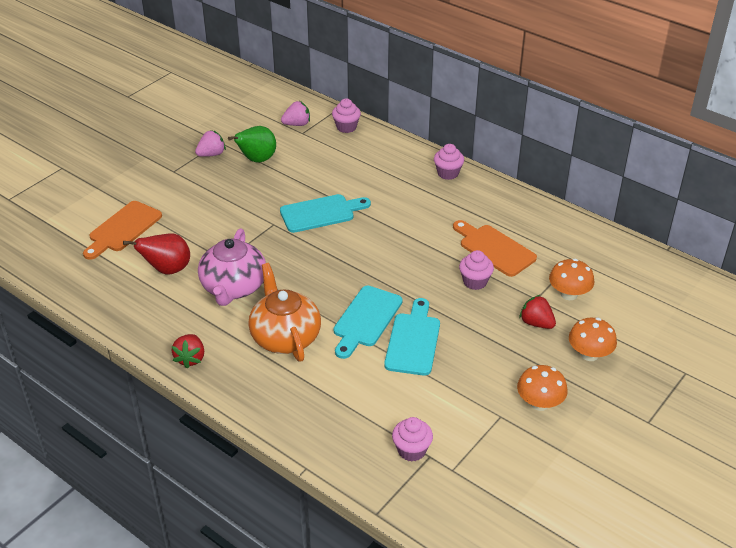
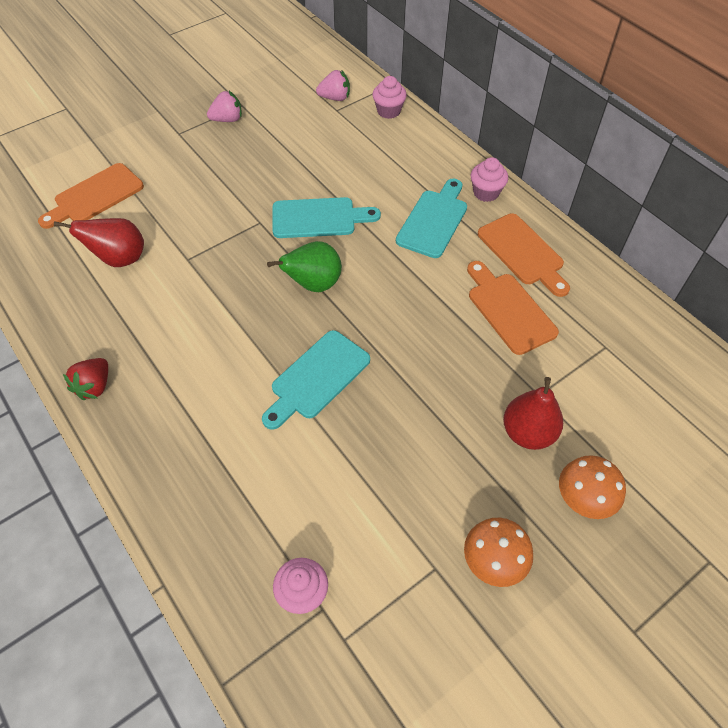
camera: 15 degrees right, 15 degrees up
pink teapot [198,228,266,306] -> none
green pear [228,126,276,163] -> green pear moved to [267,241,342,292]
orange teapot [248,263,321,362] -> none
turquoise cutting board [384,298,440,376] -> turquoise cutting board moved to [396,179,467,258]
pink cupcake [459,250,494,290] -> none
red strawberry [519,295,556,329] -> red pear [503,377,563,450]
orange mushroom [549,259,594,300] -> none
none -> orange cutting board [478,213,570,297]

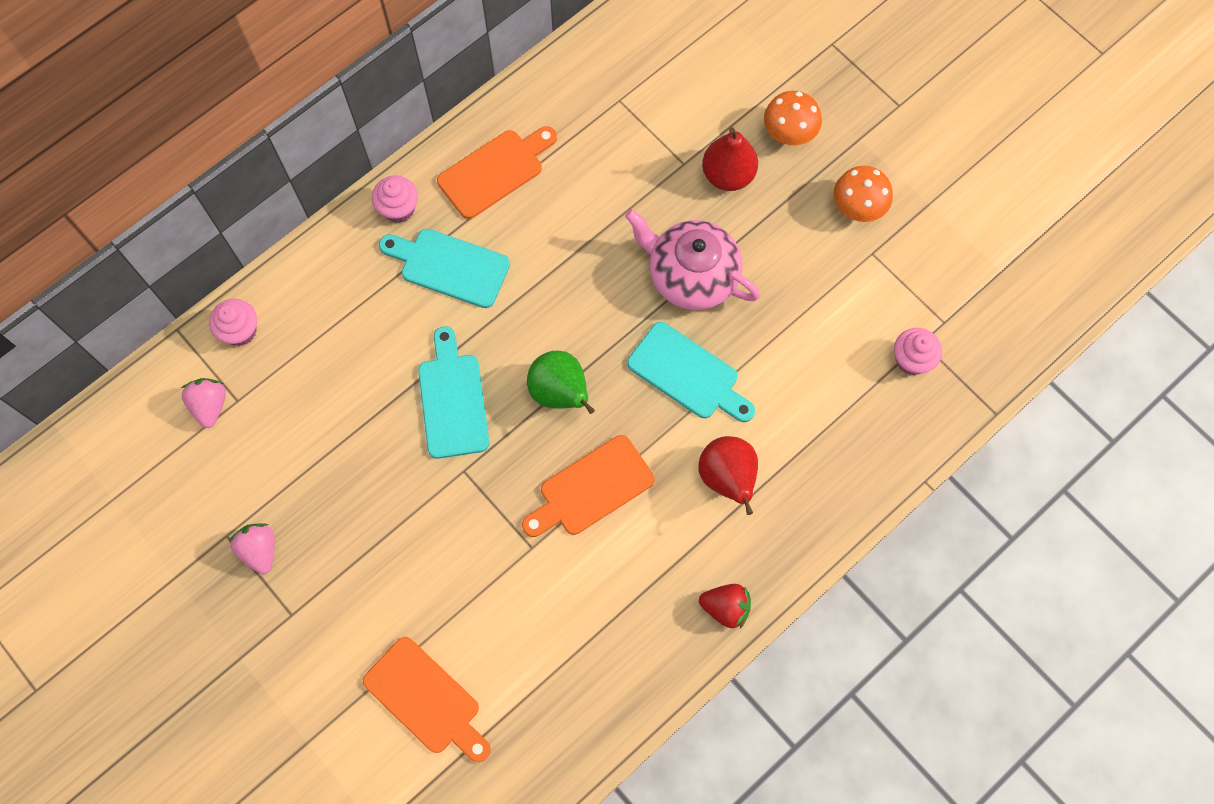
camera: 95 degrees left, 15 degrees up
red pear [54,218,144,267] -> red pear moved to [698,436,758,515]
orange cutting board [467,261,559,355] -> orange cutting board moved to [522,435,654,537]
none -> pink teapot [625,209,760,310]

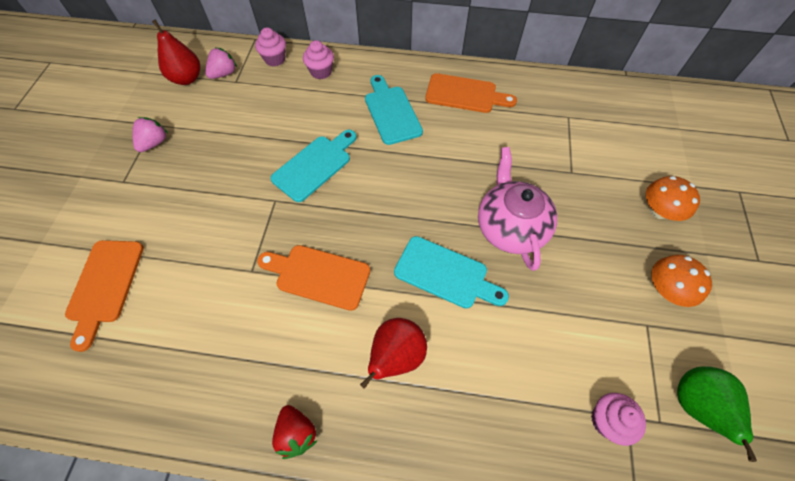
camera: 50 degrees right, 10 degrees down
pink cupcake [372,176,418,223] -> pink cupcake moved to [303,40,334,79]
green pear [527,351,595,414] -> green pear moved to [677,366,757,462]
turquoise cutting board [627,322,755,422] -> turquoise cutting board turned 60 degrees counterclockwise [394,236,509,309]
red pear [702,127,758,191] -> red pear moved to [152,20,200,85]

